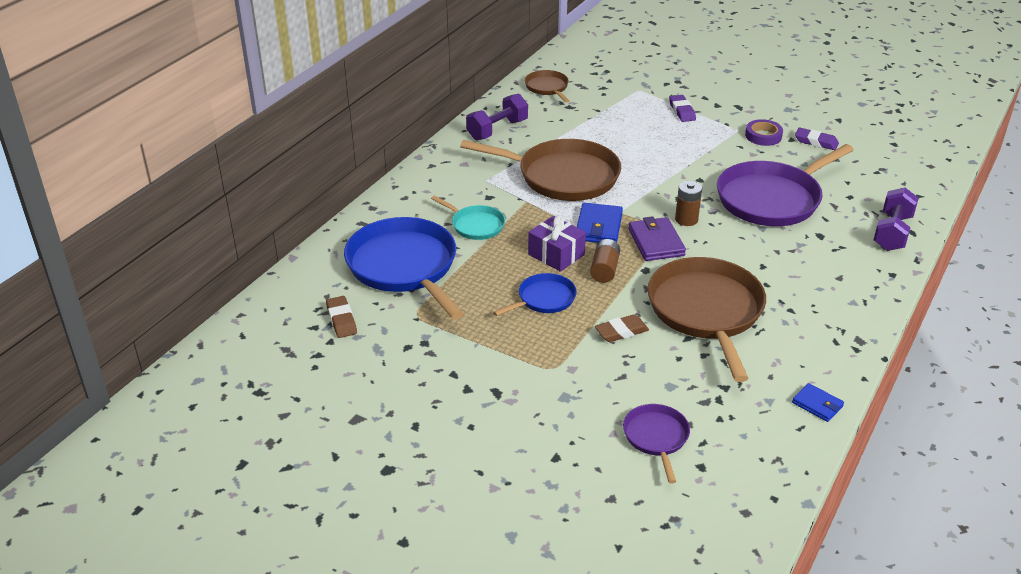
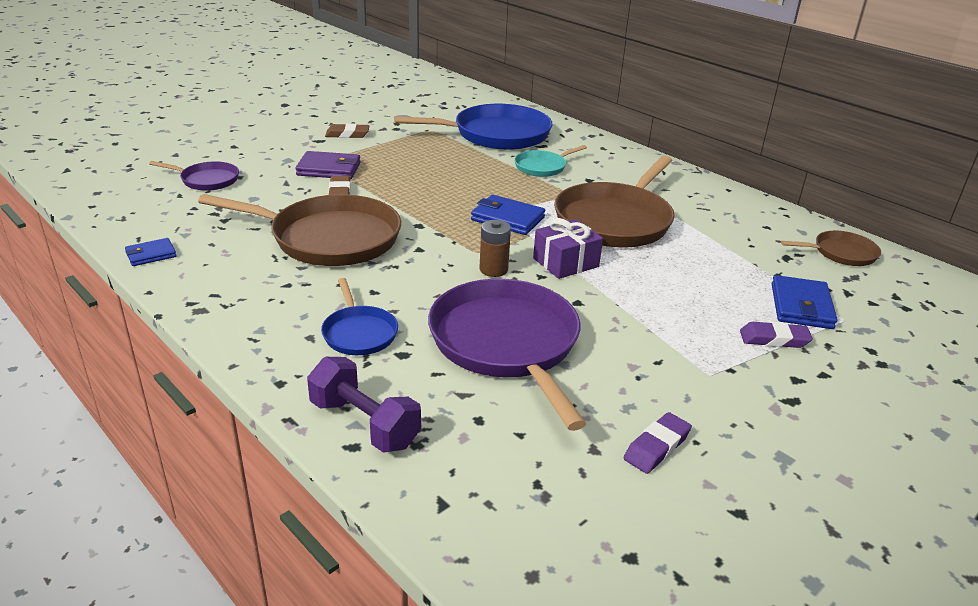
camera: 105 degrees right, 5 degrees down
brown eraser [326,296,357,338] -> brown eraser moved to [325,123,370,138]
purple dumbbell [466,93,528,140] -> none
blue pan [493,273,577,316] -> blue pan moved to [321,278,398,355]
purple gift [528,215,586,272] -> purple gift moved to [533,218,603,279]
brown battery [590,239,620,283] -> none
purple wallet [628,216,686,261] -> purple wallet moved to [295,151,361,179]
purple tape [745,119,783,146] -> none
none -> blue wallet [772,275,838,329]

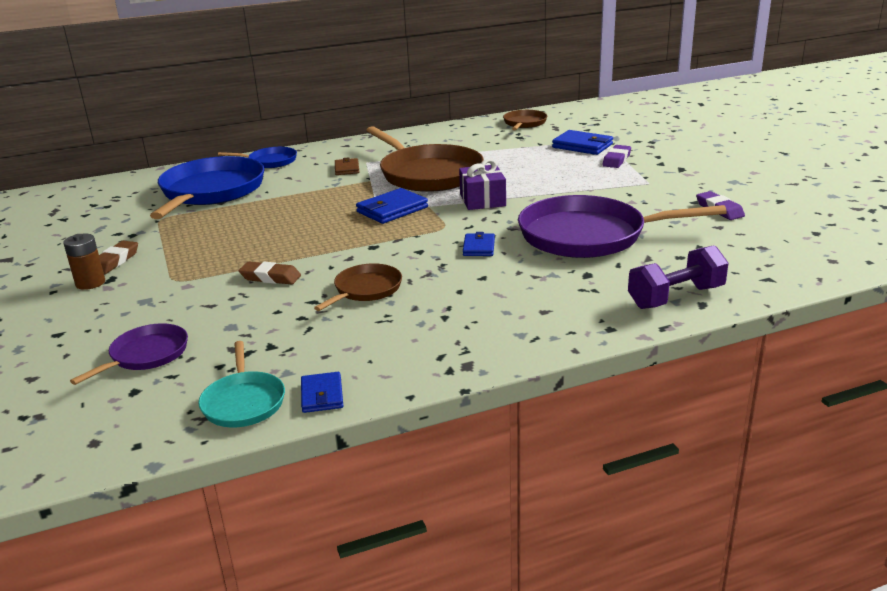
camera: 65 degrees left, 5 degrees down
brown pan [198,194,401,266] -> brown pan [314,263,402,311], size x0.50
purple wallet [295,151,361,179] -> none
blue pan [321,278,398,355] -> blue pan moved to [218,147,297,168]
brown battery [480,220,511,277] -> brown battery moved to [63,234,105,290]
turquoise pan [514,145,587,177] -> turquoise pan moved to [198,341,285,427]
none -> brown wallet [335,158,359,175]
none -> blue wallet [463,232,495,256]

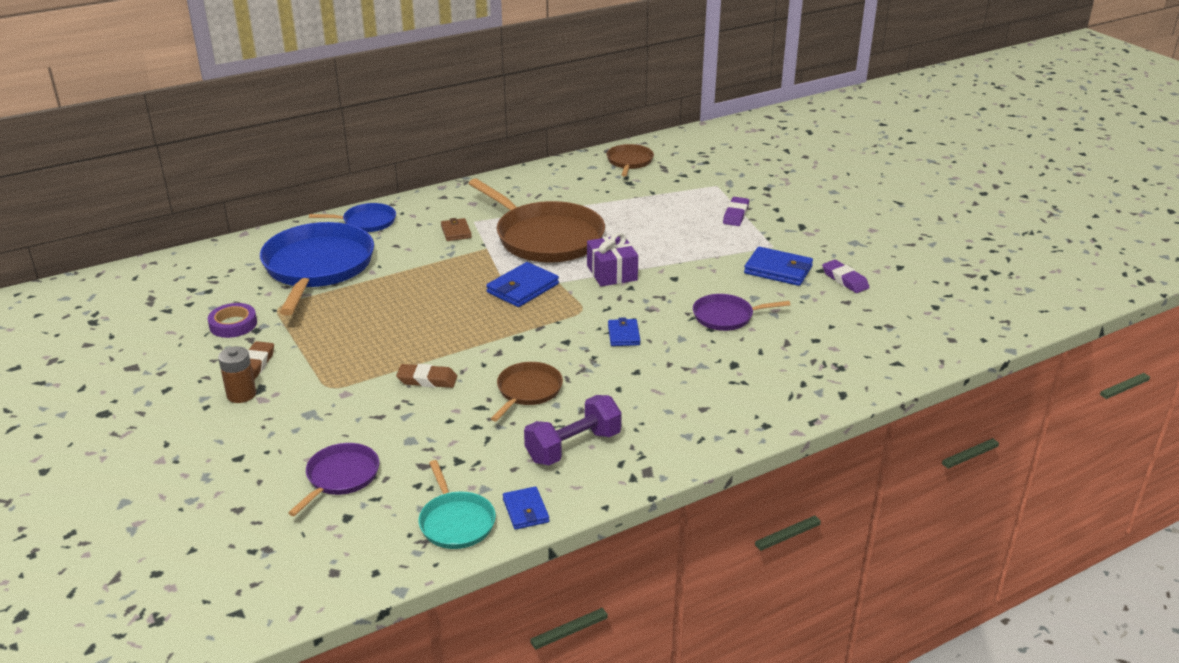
camera: 10 degrees left, 5 degrees up
purple pan [518,195,727,258] -> purple pan [693,294,790,331], size x0.50
blue wallet [552,130,613,155] -> blue wallet moved to [744,247,813,286]
purple dumbbell [628,245,729,309] -> purple dumbbell moved to [524,395,622,465]
none -> purple tape [207,303,257,338]

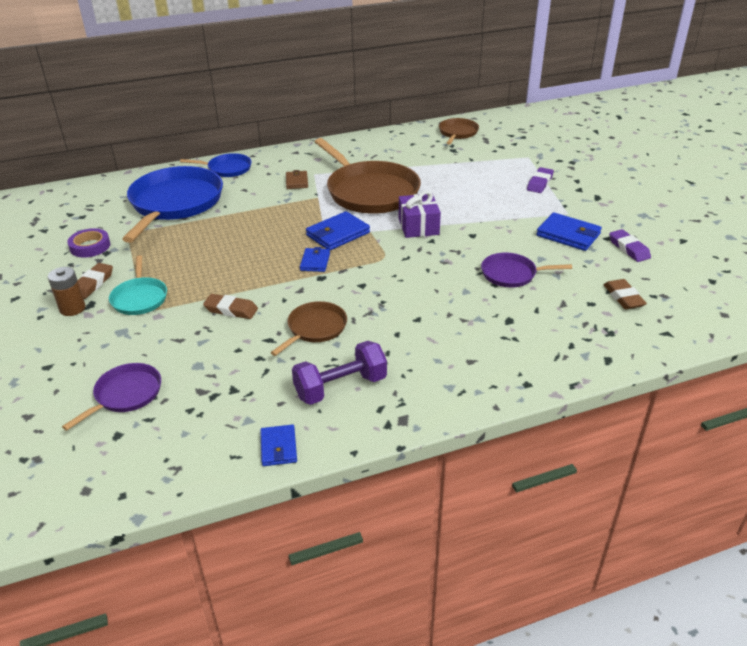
camera: 10 degrees right, 5 degrees up
turquoise pan [419,460,496,549] -> turquoise pan moved to [109,255,167,315]
blue wallet [608,317,640,346] -> blue wallet moved to [300,247,330,272]
none -> brown eraser [604,279,647,309]

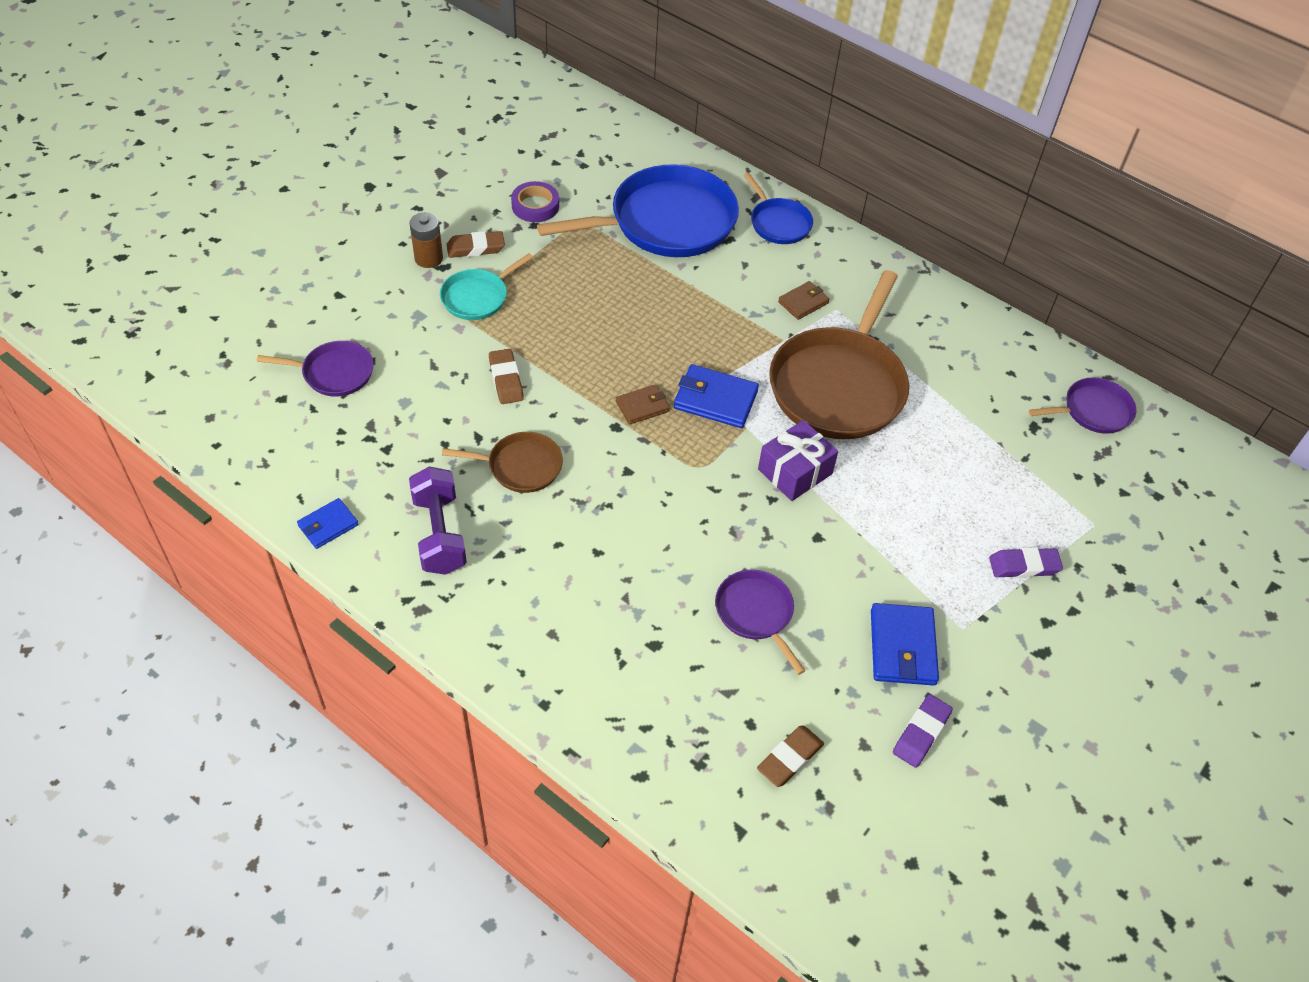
camera: 55 degrees right, 15 degrees up
purple dumbbell [292,341,387,405] -> purple dumbbell turned 45 degrees clockwise [409,466,467,575]
blue wallet [300,247,330,272] -> brown wallet [616,384,670,425]
brown pan [439,118,479,144] -> purple pan [1029,377,1136,434]

